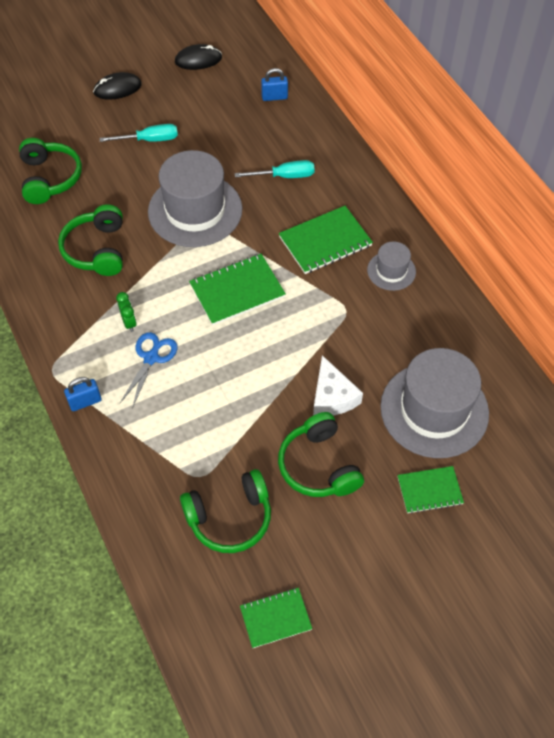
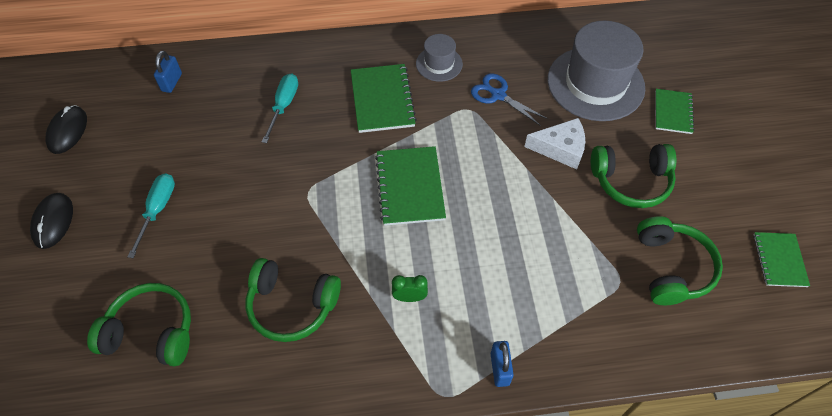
camera: 70 degrees left, 0 degrees up
blue scissors [120,332,177,408] -> blue scissors moved to [471,73,548,126]
grey hat [148,150,242,247] -> none

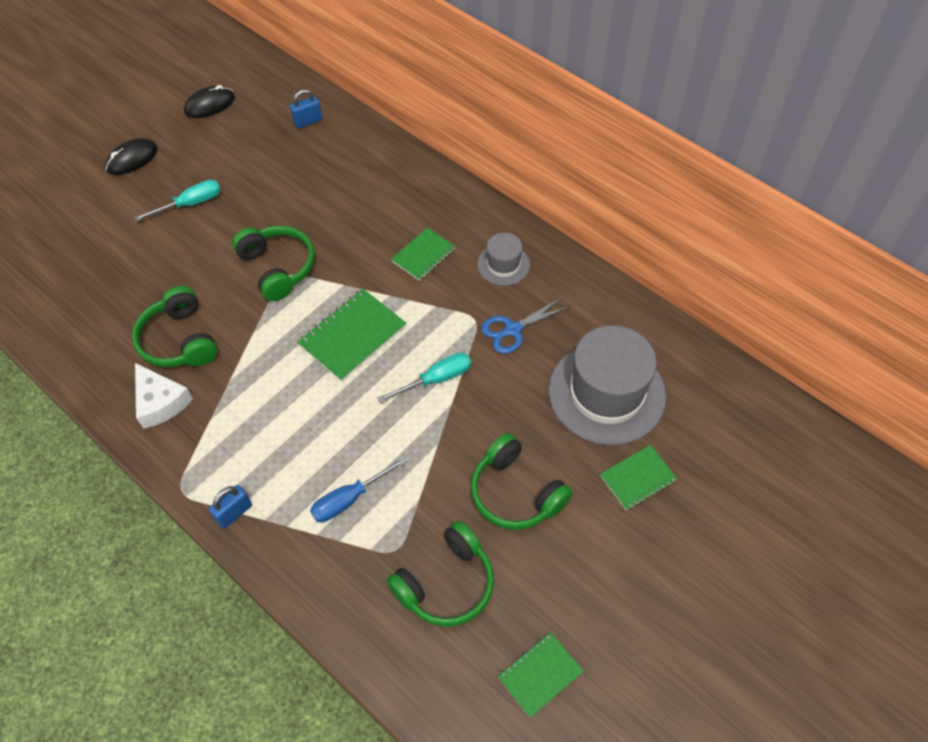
camera: 50 degrees right, 0 degrees up
green headphones [87,283,191,366] -> green headphones moved to [232,226,315,301]
turquoise screwdriver [262,73,298,143] -> turquoise screwdriver moved to [378,353,471,403]
green notebook [351,64,417,133] -> green notebook [391,228,455,281], size x0.64
green clock [392,275,428,302] -> none
blue scissors [471,73,548,126] -> blue scissors turned 120 degrees counterclockwise [481,297,570,354]
white cheese [524,118,585,169] -> white cheese moved to [135,363,193,429]
none -> blue screwdriver [310,456,407,523]

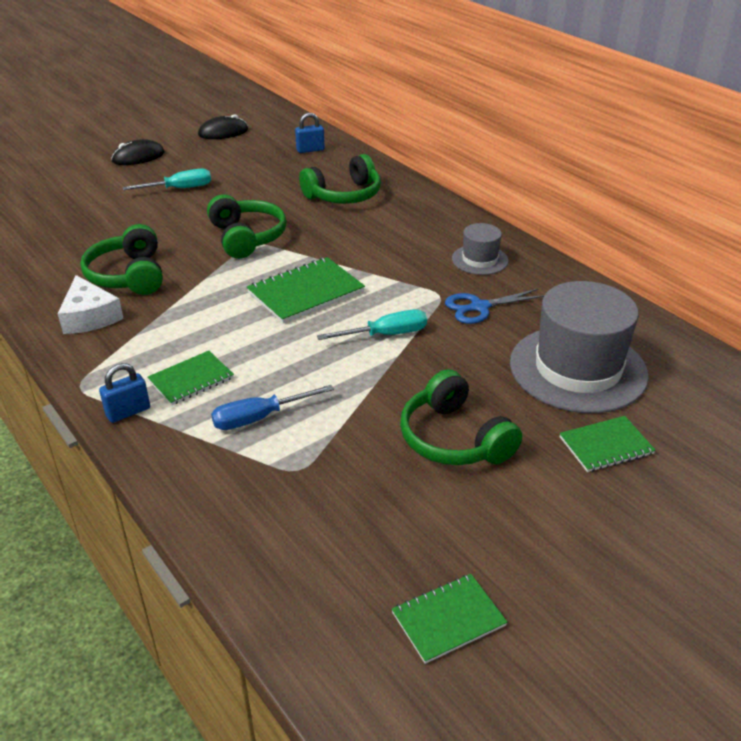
camera: 10 degrees right, 20 degrees down
green headphones [386,521,494,627] -> green headphones moved to [299,154,381,204]
green notebook [391,228,455,281] -> green notebook moved to [147,351,234,405]

